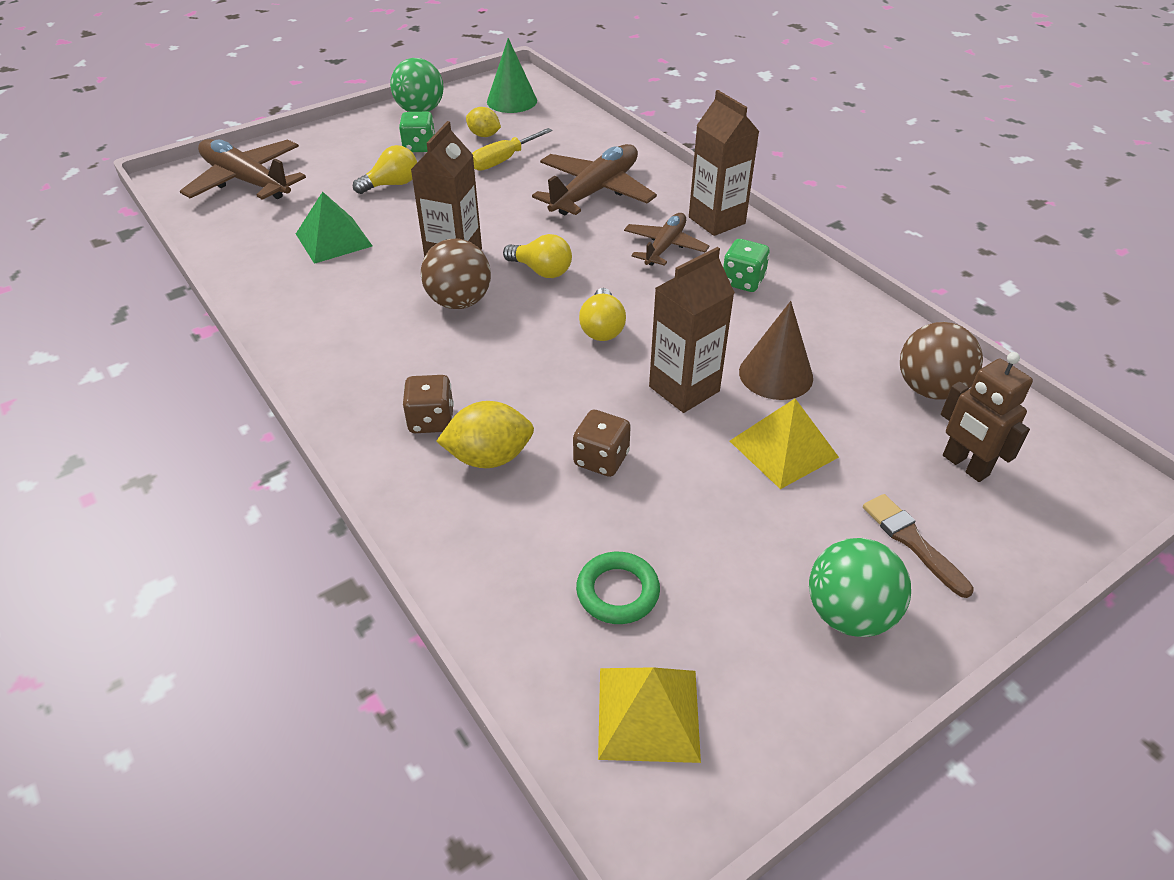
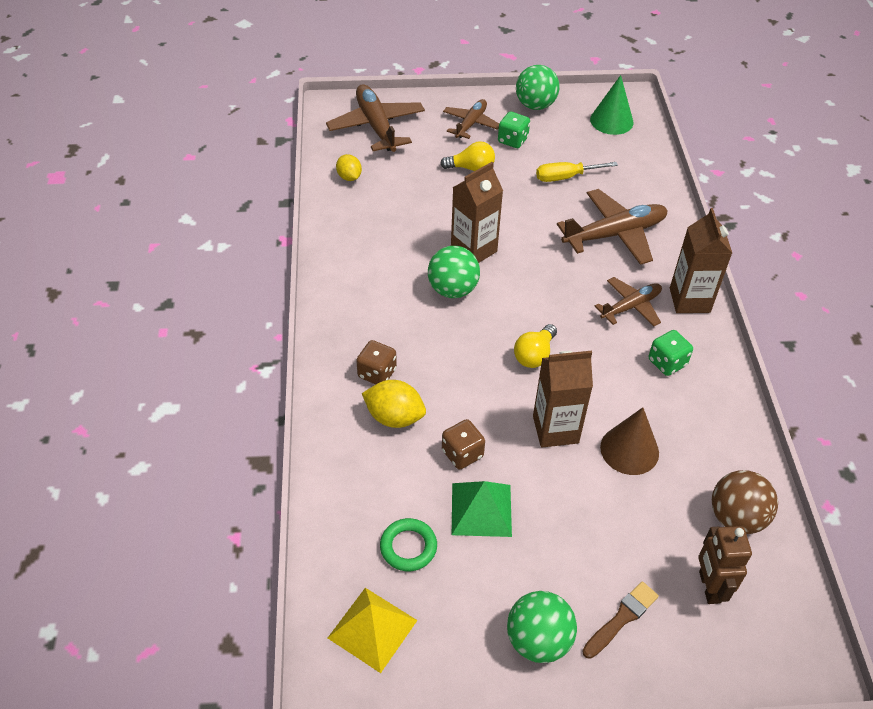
camera: 30 degrees right, 5 degrees up
green pyramid [296,192,372,264] -> green pyramid moved to [452,481,512,537]
brown ball [421,239,491,309] -> green ball [428,246,480,298]
yellow lemon [466,107,501,137] -> yellow lemon moved to [336,154,362,181]
yellow light bulb [503,234,572,278] -> none
yellow pyramid [730,399,839,489] -> none
brown brush [863,494,974,598] -> brown brush turned 45 degrees clockwise [582,582,659,659]
none -> brown plane [443,99,499,139]

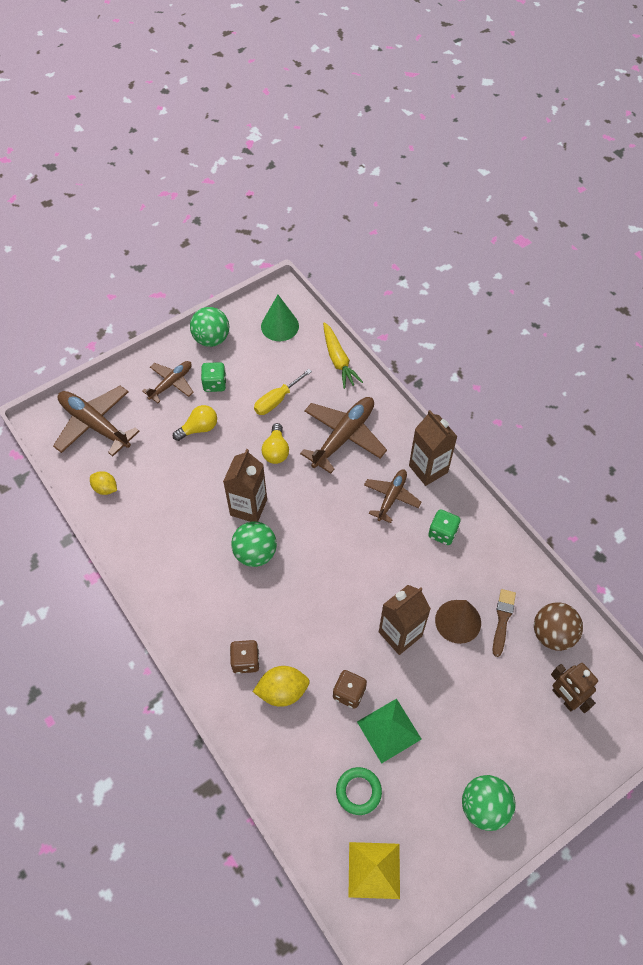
camera: 30 degrees left, 10 degrees up
brown plane [443,99,499,139] -> brown plane turned 45 degrees clockwise [142,361,194,403]
yellow light bulb [514,324,557,368] -> yellow light bulb moved to [262,423,289,464]
brown brush [582,582,659,659] -> brown brush moved to [493,589,516,657]
none -> yellow carrot [323,322,363,389]

